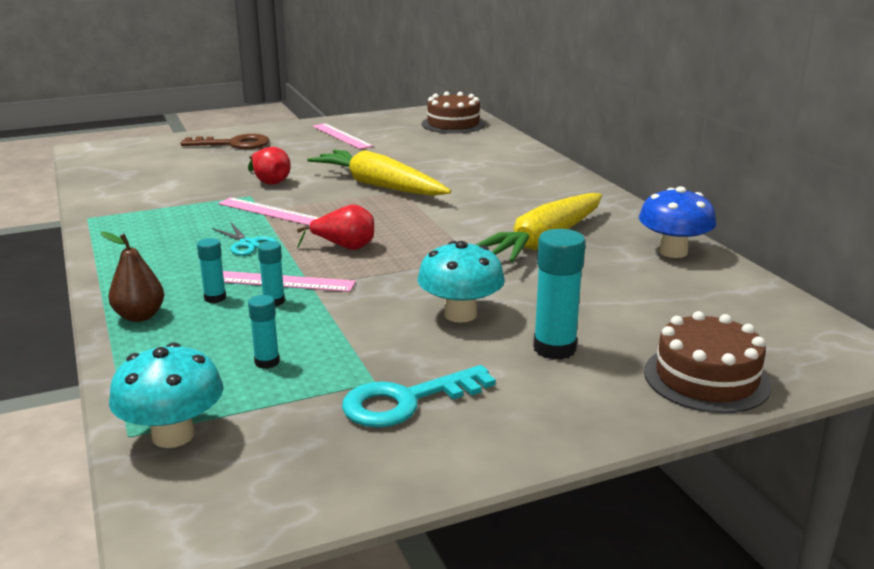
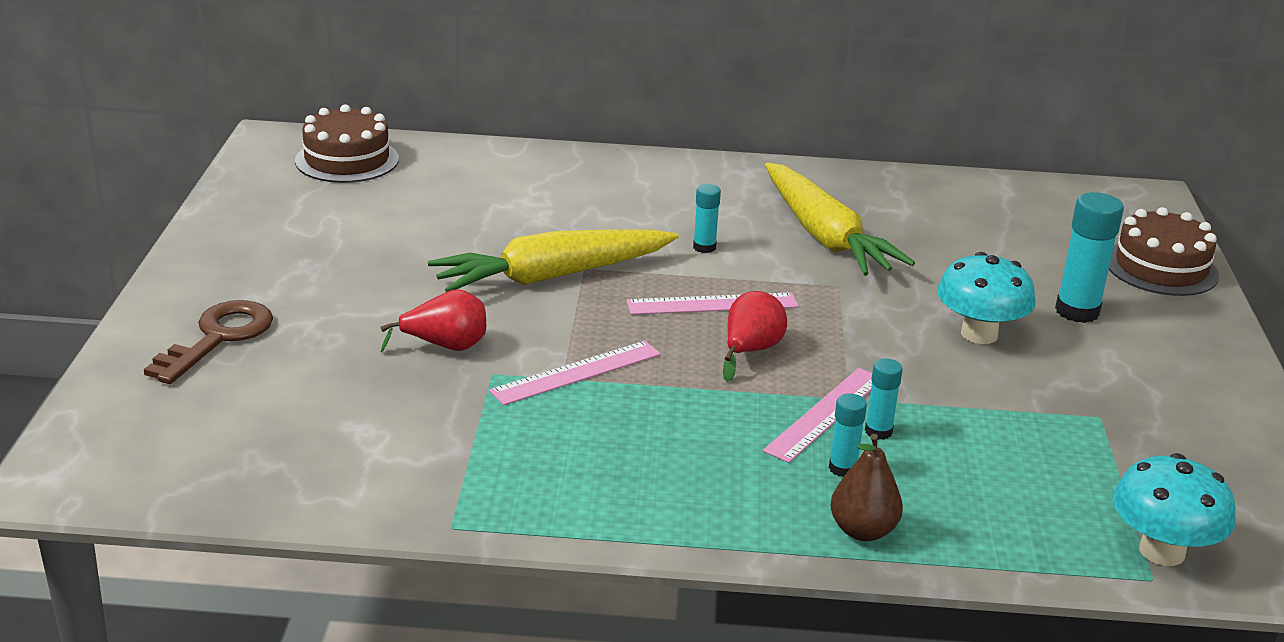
camera: 65 degrees left, 5 degrees up
turquoise scissors [212,223,277,256] -> none
turquoise glue stick [248,295,280,369] -> turquoise glue stick moved to [693,184,721,253]
pink ruler [312,123,373,149] -> pink ruler moved to [627,293,798,315]
turquoise key [342,365,496,428] -> none
blue mushroom [639,186,716,258] -> none

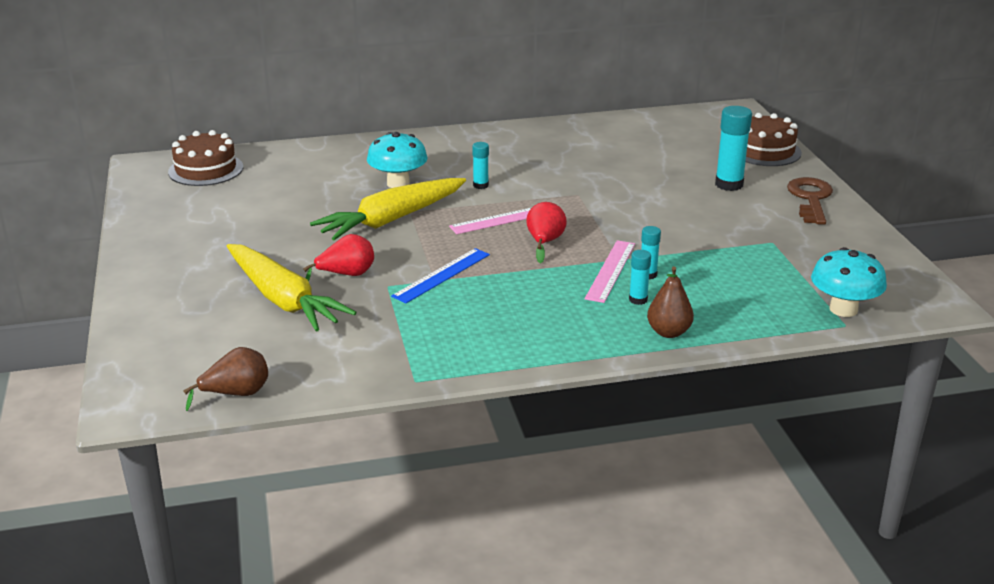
camera: 15 degrees left, 0 degrees up
brown key [144,300,273,384] -> brown key moved to [787,177,833,225]
pink ruler [489,341,661,405] -> blue ruler [391,248,490,303]
yellow carrot [765,163,915,276] -> yellow carrot moved to [227,244,357,332]
turquoise mushroom [937,252,1035,344] -> turquoise mushroom moved to [367,132,427,188]
none -> brown pear [184,347,268,411]

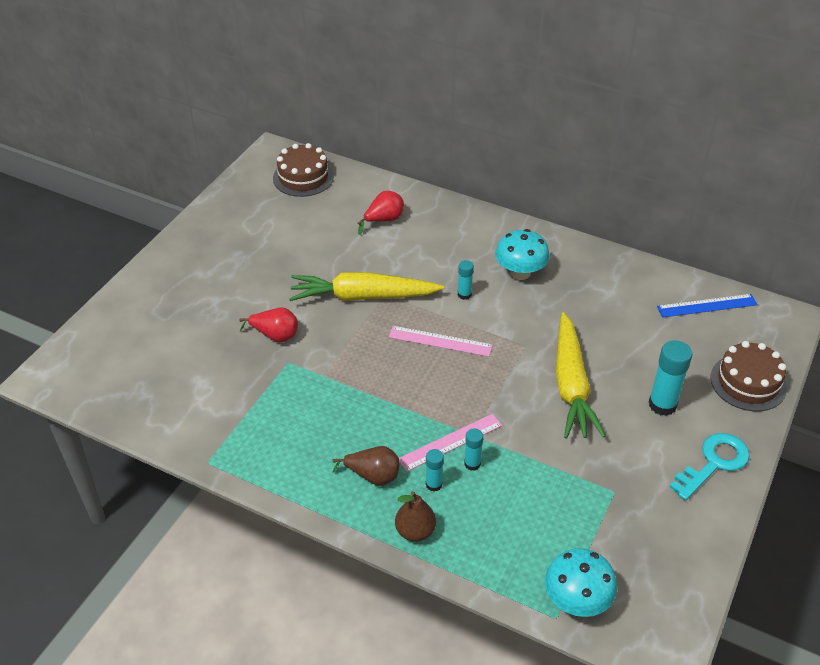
camera: 40 degrees right, 15 degrees up
brown pear [184,347,268,411] -> brown pear moved to [332,446,400,486]
yellow carrot [227,244,357,332] -> yellow carrot moved to [556,312,606,439]
turquoise mushroom [367,132,427,188] -> turquoise mushroom moved to [495,229,550,280]
blue ruler [391,248,490,303] -> blue ruler moved to [657,294,758,318]
red pear [526,202,567,264] -> red pear moved to [358,191,404,235]
brown key [787,177,833,225] -> turquoise key [670,433,750,501]

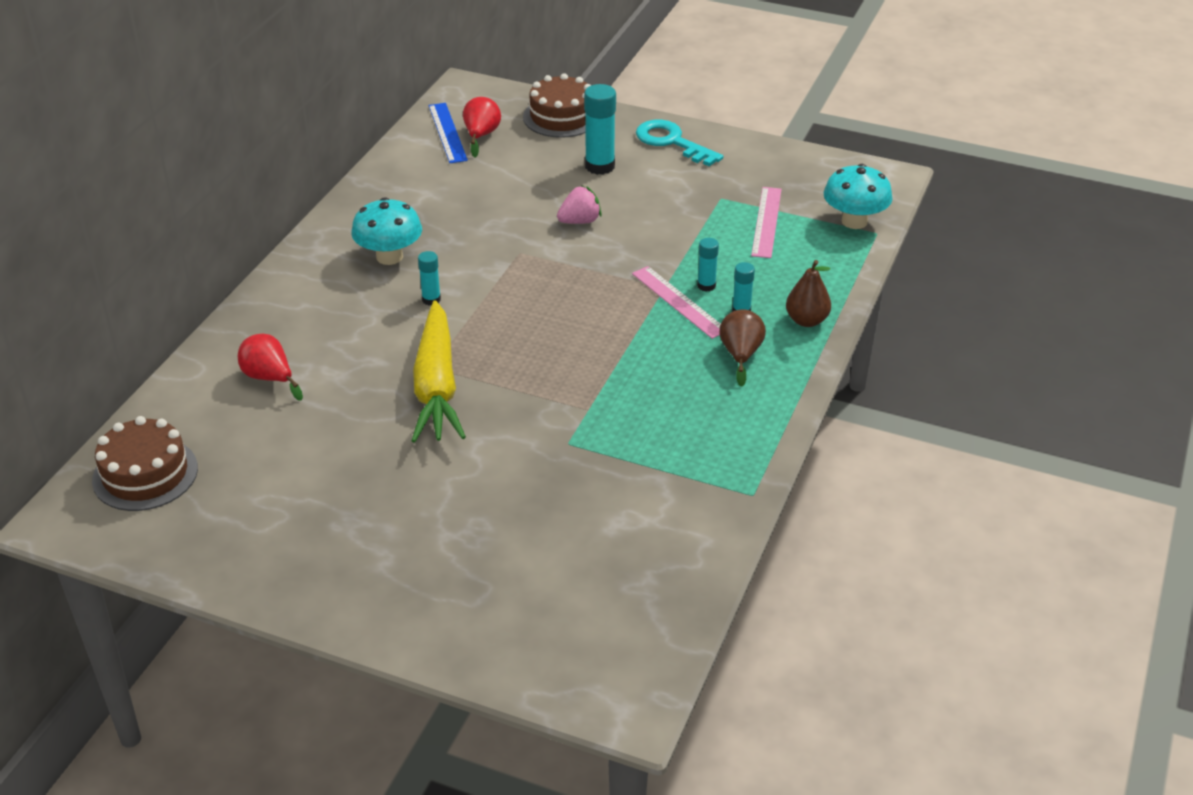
camera: 95 degrees left, 5 degrees down
red pear [239,307,298,342] -> red pear moved to [463,97,501,158]
pink ruler [389,326,493,357] -> pink ruler moved to [751,187,782,258]
yellow carrot [556,312,606,439] -> pink strawberry [557,185,602,224]

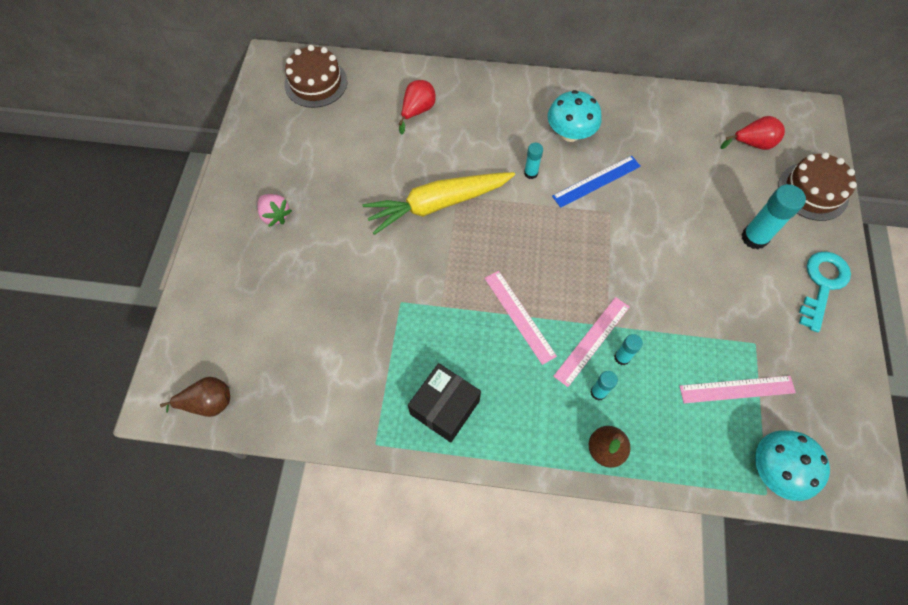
camera: 75 degrees right, 25 degrees up
blue ruler [429,103,468,163] -> blue ruler moved to [552,155,641,208]
pink strawberry [557,185,602,224] -> pink strawberry moved to [257,194,292,227]
brown pear [719,309,766,387] -> brown pear moved to [160,377,230,417]
none -> black box [408,363,481,442]
none -> pink ruler [484,271,557,365]

